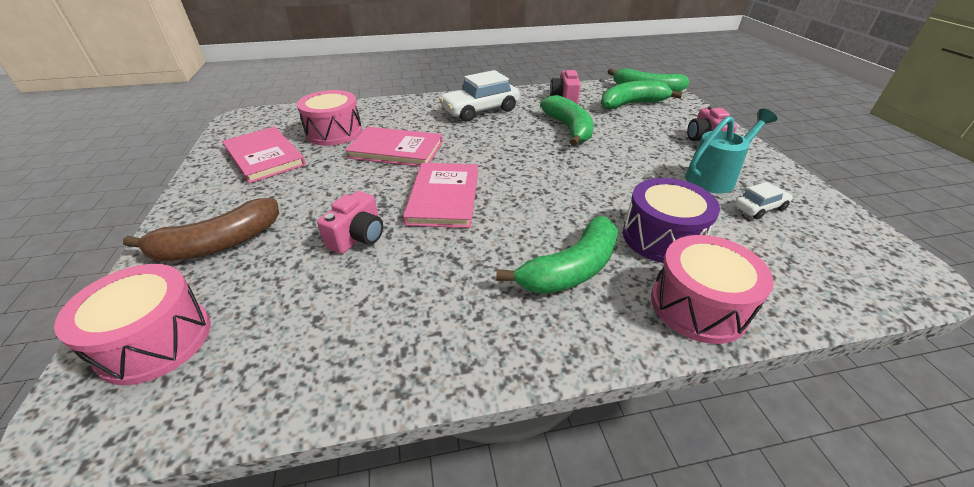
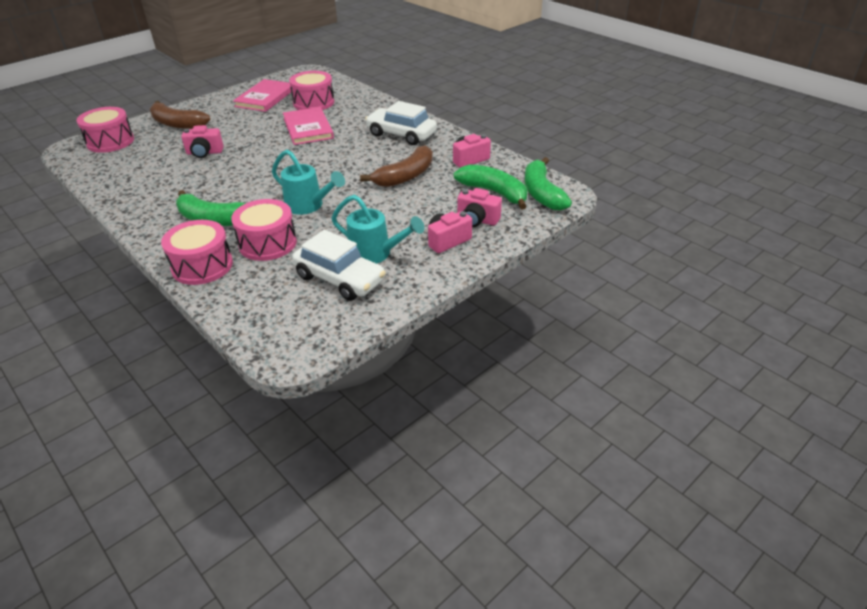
camera: 60 degrees right, 0 degrees up
pink book [403,163,478,228] -> none
green banana [540,95,594,146] -> brown banana [360,145,433,187]
purple drum [623,178,720,263] -> pink drum [231,199,297,261]
white car [734,182,793,219] -> white car [292,230,386,301], size x1.93
none -> turquoise watering can [272,149,345,215]
none -> pink camera [457,188,502,227]

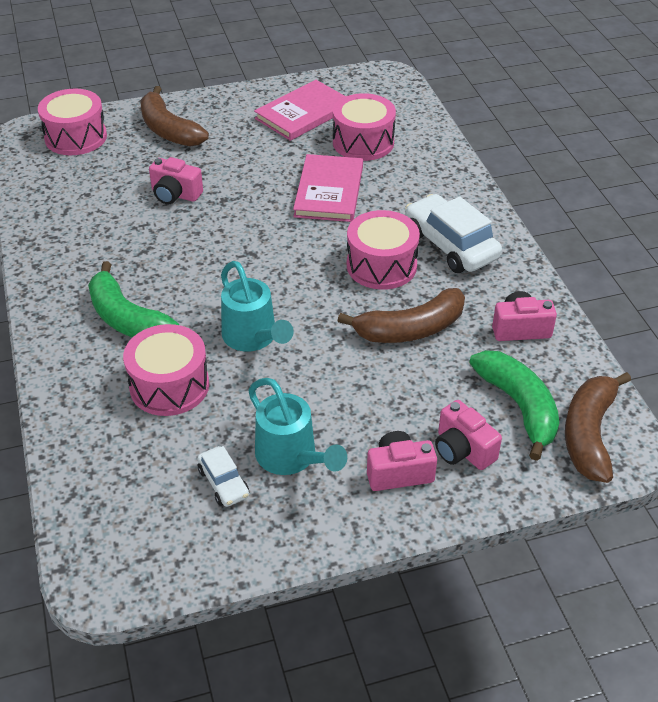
camera: 25 degrees right, 5 degrees up
pink drum [161,220,233,285] -> pink drum moved to [347,210,420,290]
white car [292,230,386,301] -> white car [197,446,249,507], size x0.52
green banana [524,157,572,210] -> brown banana [565,372,631,483]

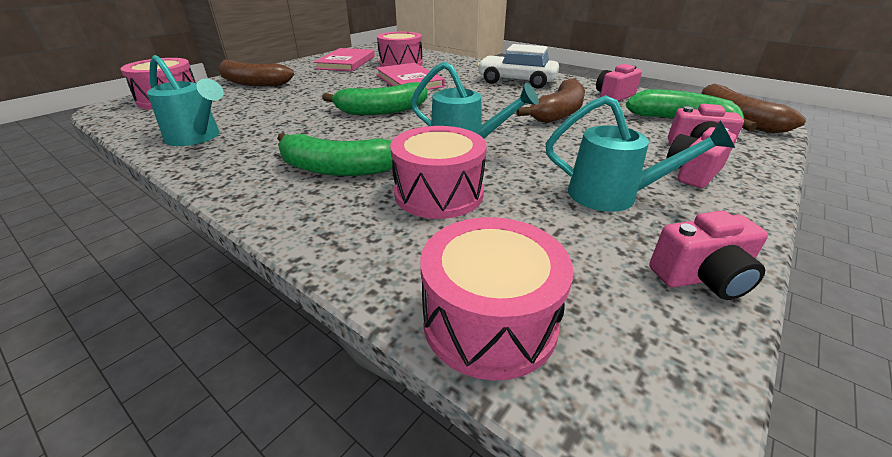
camera: 35 degrees left, 10 degrees down
pink camera [149,157,203,204] -> pink camera moved to [649,211,768,300]
white car [197,446,249,507] -> none
pink drum [347,210,420,290] -> pink drum moved to [420,217,573,380]
none -> turquoise watering can [147,55,224,146]
none -> green banana [322,82,428,115]

